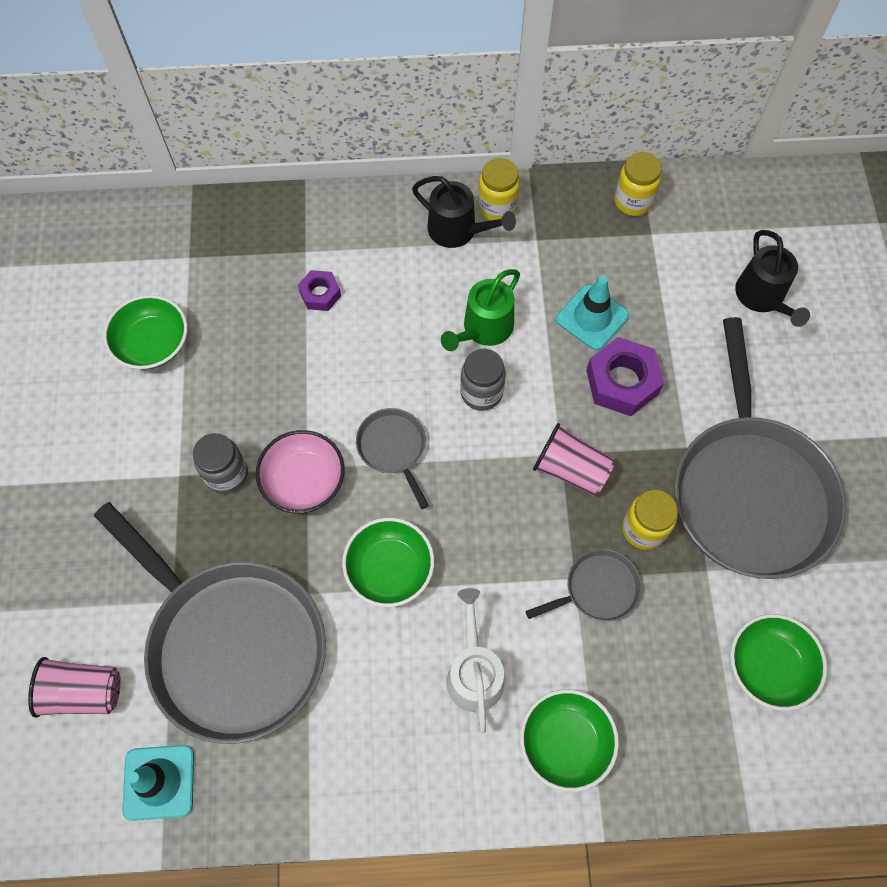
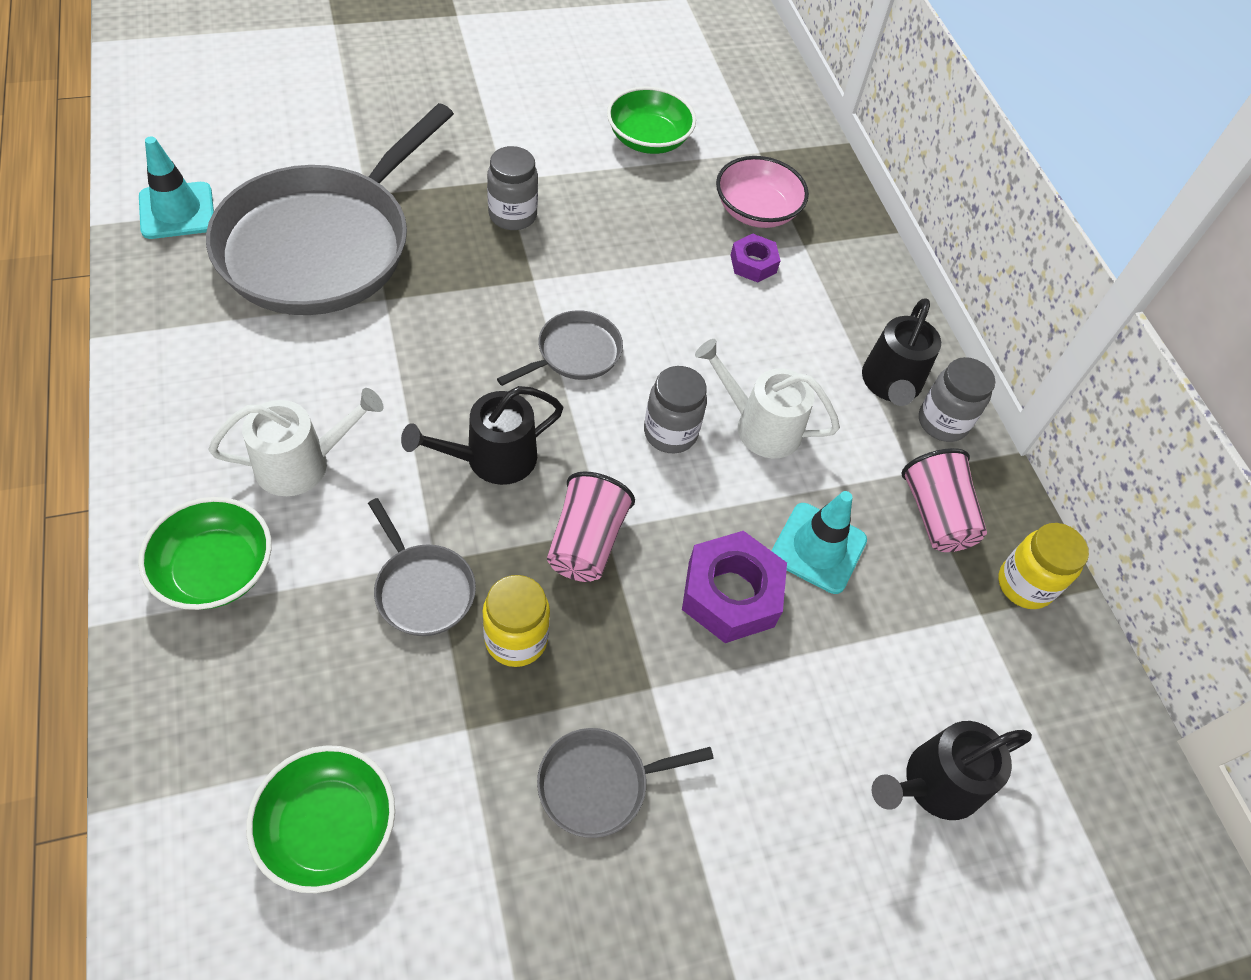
camera: 70 degrees right, 10 degrees down
pink cup [28,657,120,718] -> pink cup moved to [901,448,987,552]
pink bowl [256,430,345,514] -> pink bowl moved to [716,156,809,228]
green bowl [342,518,434,607] -> none
green watering can [441,269,520,351] -> white watering can [695,339,840,458]
yellow jar [478,158,520,221] -> grey jar [919,357,995,442]
grey pan [674,317,846,579] -> grey pan [537,728,714,838], size x0.43
none -> black watering can [401,386,563,485]

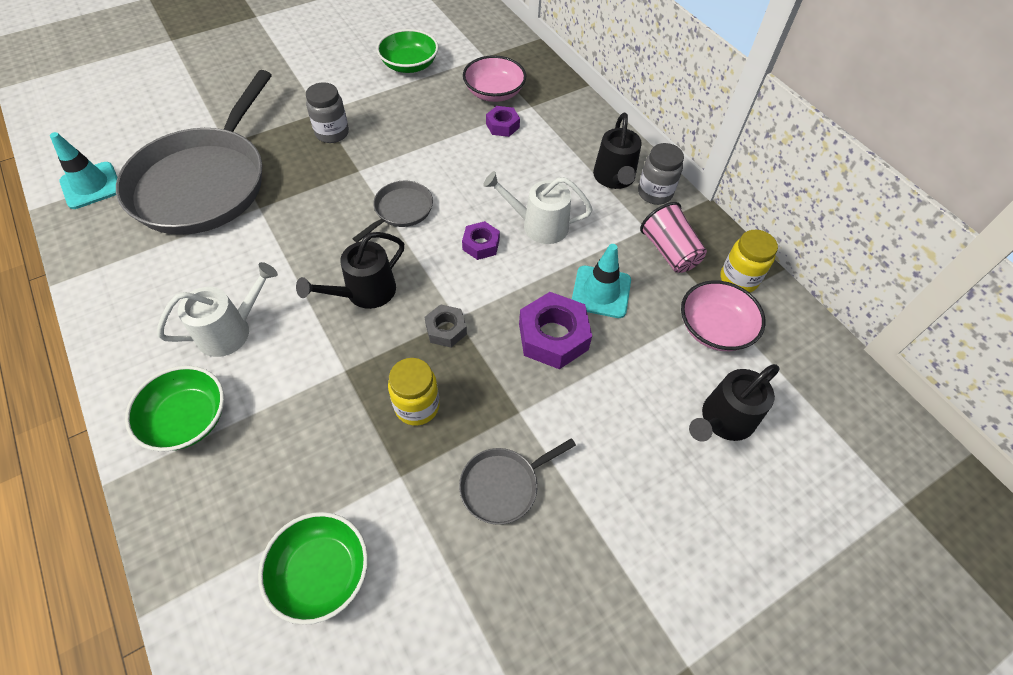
camera: 10 degrees left, 0 degrees up
grey pan [368,498,476,636] -> none
pink cup [547,472,635,582] -> grey nut [425,304,467,347]
grey jar [644,366,707,453] -> purple nut [462,221,500,260]
none -> pink bowl [681,280,766,351]

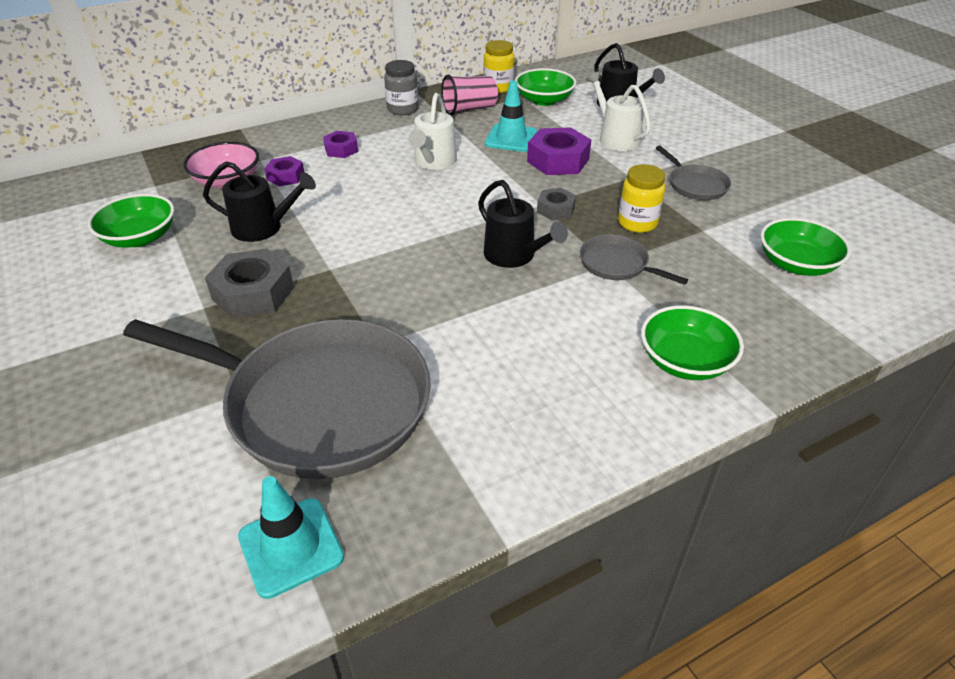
camera: 85 degrees left, 15 degrees down
white watering can [157,262,278,357] -> white watering can moved to [586,71,651,151]
grey jar [306,82,349,143] -> grey nut [205,248,294,319]
grey pan [353,181,433,242] -> grey pan moved to [580,235,688,285]
purple nut [462,221,500,260] -> purple nut moved to [323,131,358,158]
black watering can [593,112,642,189] -> black watering can moved to [203,161,316,242]
pink bowl [681,280,766,351] -> green bowl [515,68,576,106]

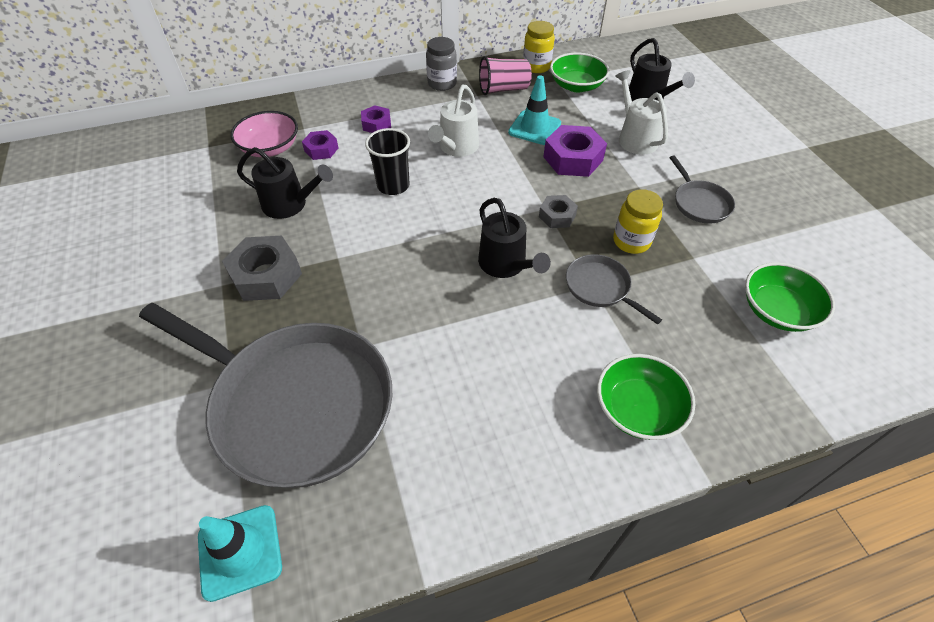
camera: 10 degrees right, 10 degrees up
green bowl [87,194,174,248] -> none
none -> black cup [365,128,410,195]

